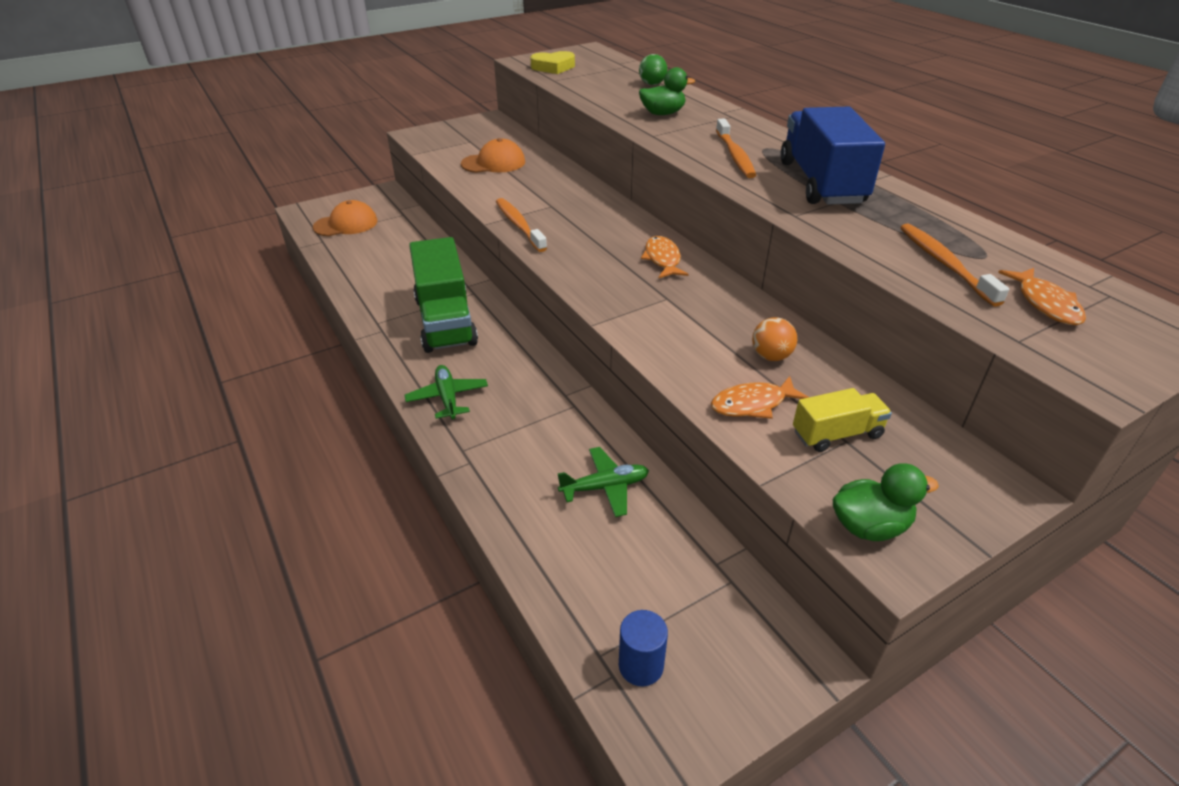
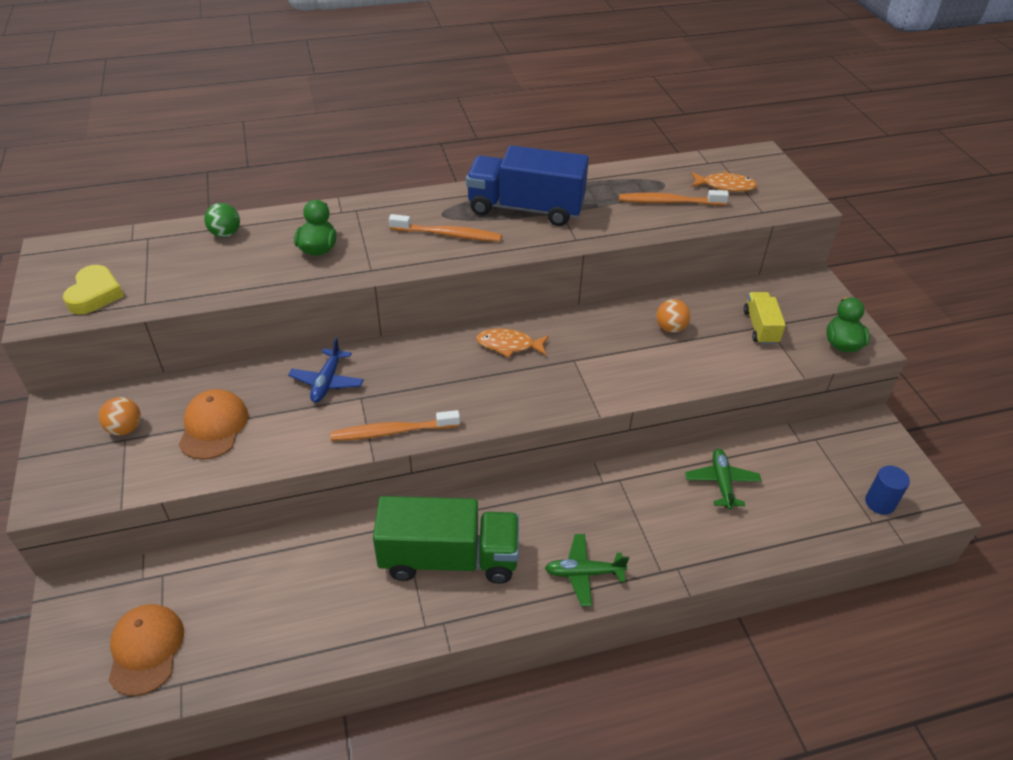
camera: 75 degrees left, 5 degrees up
orange fish [711,376,809,419] -> none
none -> orange ball [99,397,141,435]
none -> blue plane [288,337,364,403]

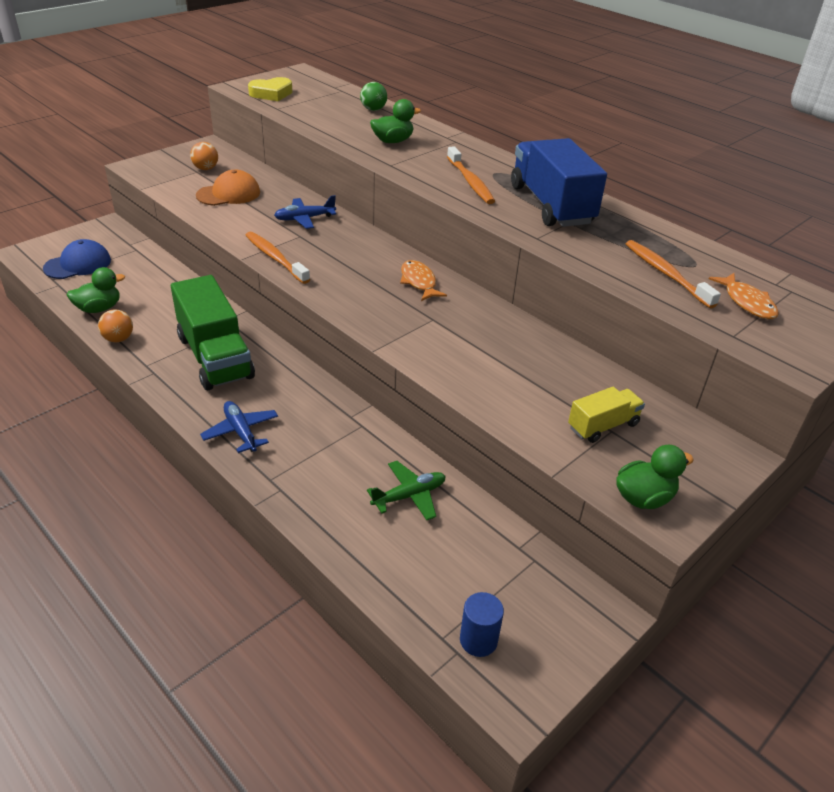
camera: 60 degrees right, 5 degrees down
orange cap [108,604,184,696] -> blue cap [43,239,111,279]
green plane [545,534,629,606] -> blue plane [200,401,278,453]
orange ball [656,299,690,333] -> orange ball moved to [98,309,133,342]
none -> green duck [67,267,125,313]

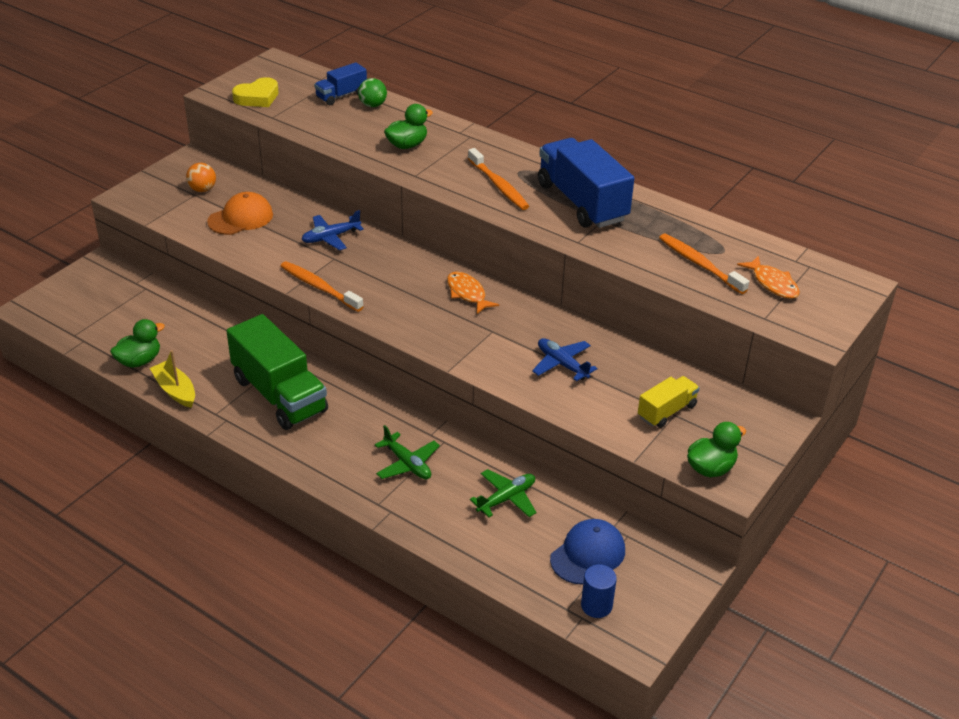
camera: 10 degrees left, 0 degrees up
blue cap [43,239,111,279] -> blue cap moved to [550,519,625,585]
orange ball [98,309,133,342] -> yellow boat [150,350,195,408]
blue plane [200,401,278,453] -> blue plane moved to [532,338,598,381]
none -> blue truck [314,62,367,105]
none -> green plane [375,425,440,479]

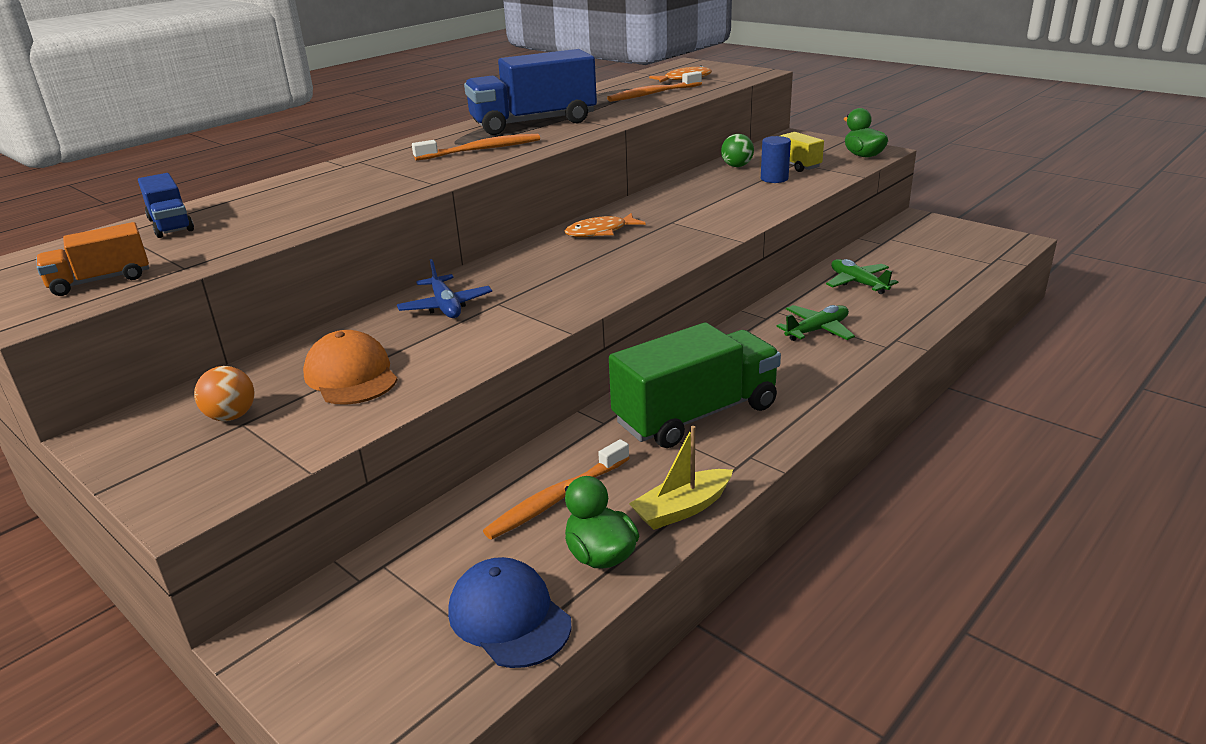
camera: 80 degrees left, 10 degrees down
yellow heart [232,77,279,107] -> orange truck [37,222,149,296]
orange toothbrush [281,261,364,312] -> orange toothbrush moved to [483,439,630,540]
green ball [358,78,387,107] -> green ball moved to [721,134,754,167]
green duck [384,104,433,149] -> none
blue plane [532,338,598,381] -> none
blue cap [550,519,625,585] -> blue cap moved to [448,557,572,668]
blue cylinder [581,564,617,618] -> blue cylinder moved to [761,136,791,183]

